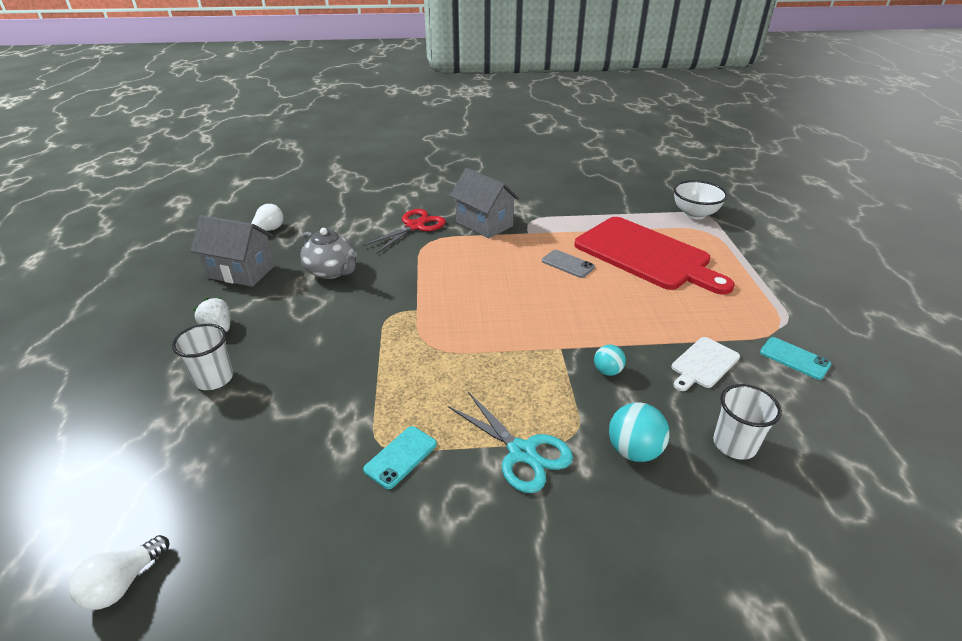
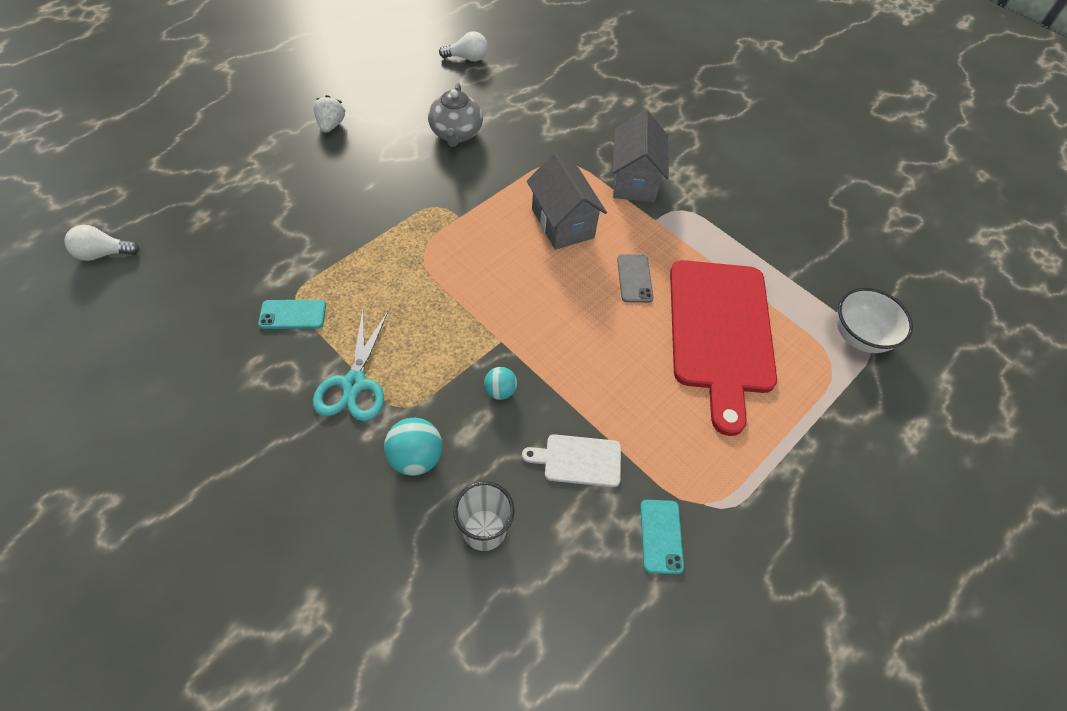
camera: 45 degrees right, 20 degrees up
white cup [172,324,233,390] -> none
grey house [191,215,275,287] -> grey house moved to [527,152,607,250]
red scissors [363,209,446,253] -> none

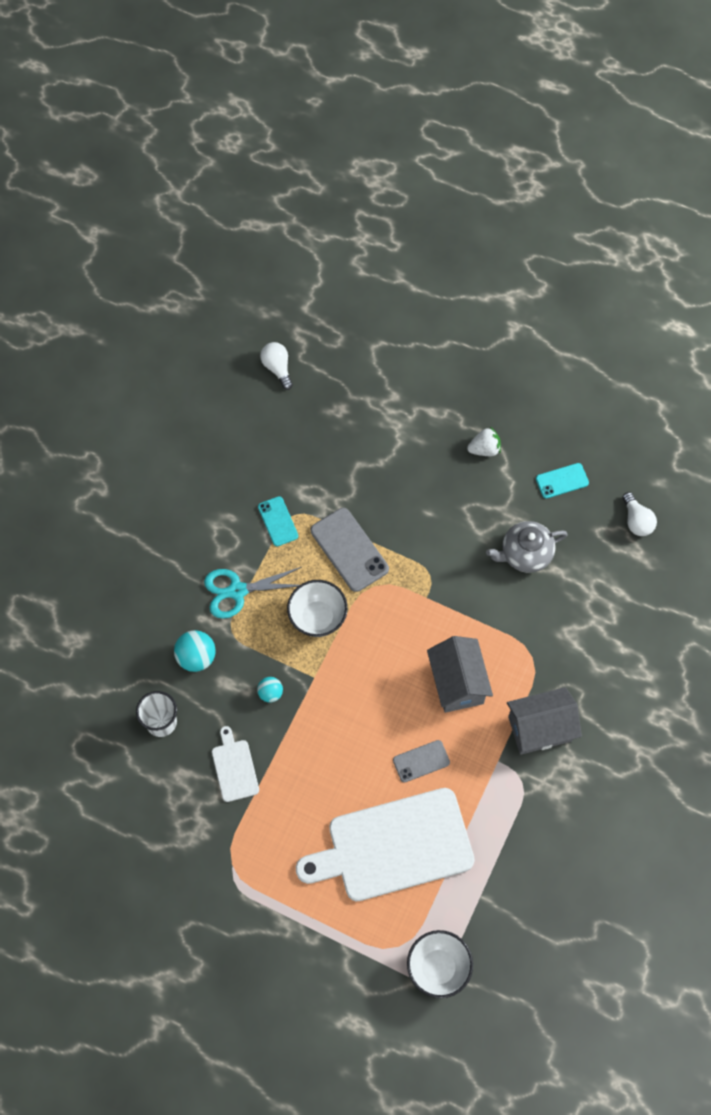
camera: 75 degrees right, 10 degrees up
grey house [527,152,607,250] -> grey house turned 60 degrees counterclockwise [427,636,493,713]
turquoise phone [640,500,684,574] -> turquoise phone moved to [536,463,589,499]
red cutting board [670,260,777,436] -> white cutting board [296,788,475,901]
none -> white bowl [287,580,348,637]
none -> grey phone [311,508,389,592]

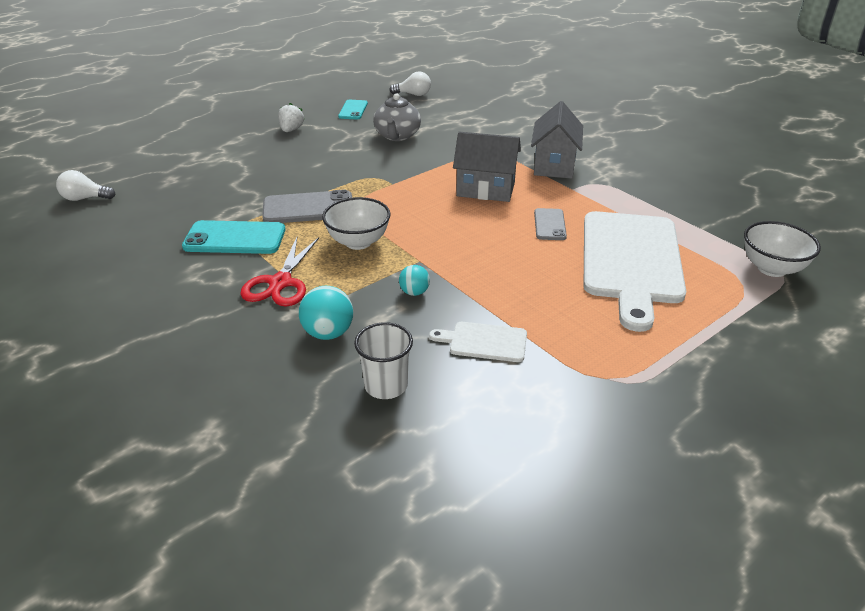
camera: 65 degrees left, 30 degrees down
turquoise scissors [204,567,301,619] -> red scissors [240,236,319,306]
turquoise phone [258,496,298,546] -> turquoise phone [182,220,286,254], size x1.68

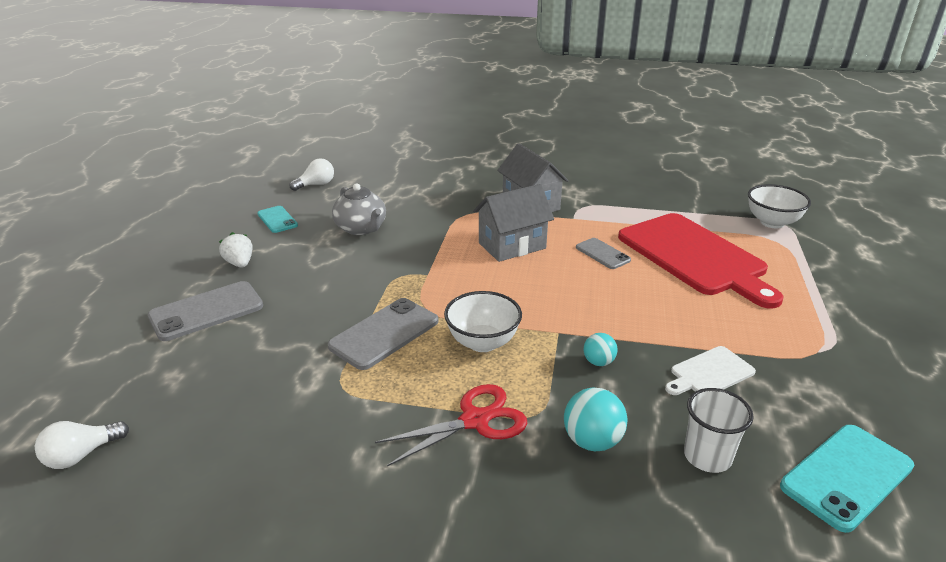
camera: 40 degrees left, 5 degrees down
turquoise phone [182,220,286,254] -> turquoise phone moved to [780,425,914,533]
red scissors [240,236,319,306] -> red scissors turned 90 degrees counterclockwise [375,384,527,466]
white cutting board [584,211,686,332] -> red cutting board [618,213,784,309]
none -> grey phone [148,281,263,341]

